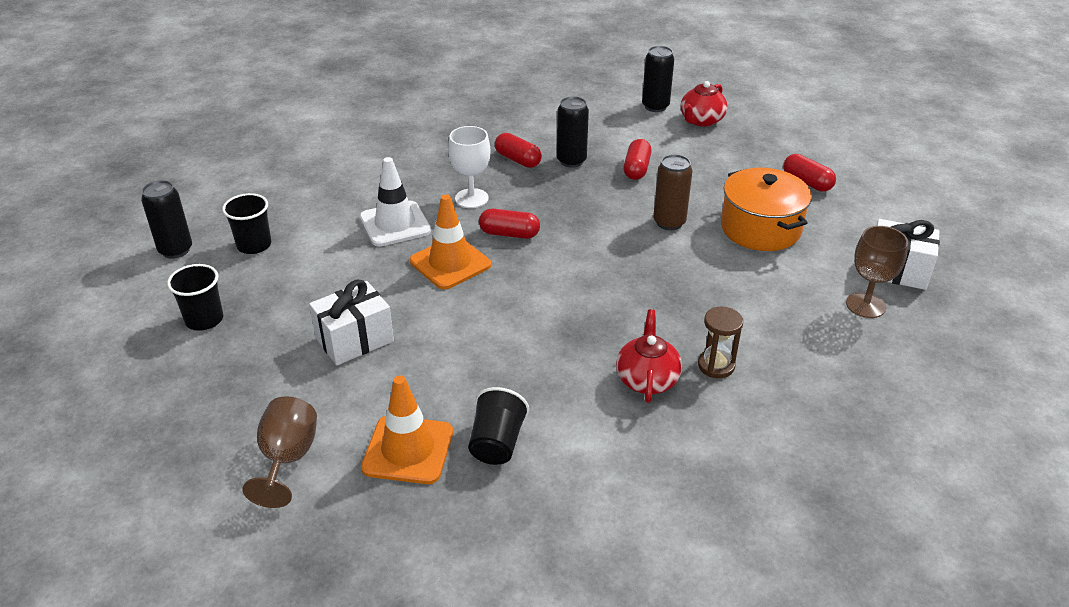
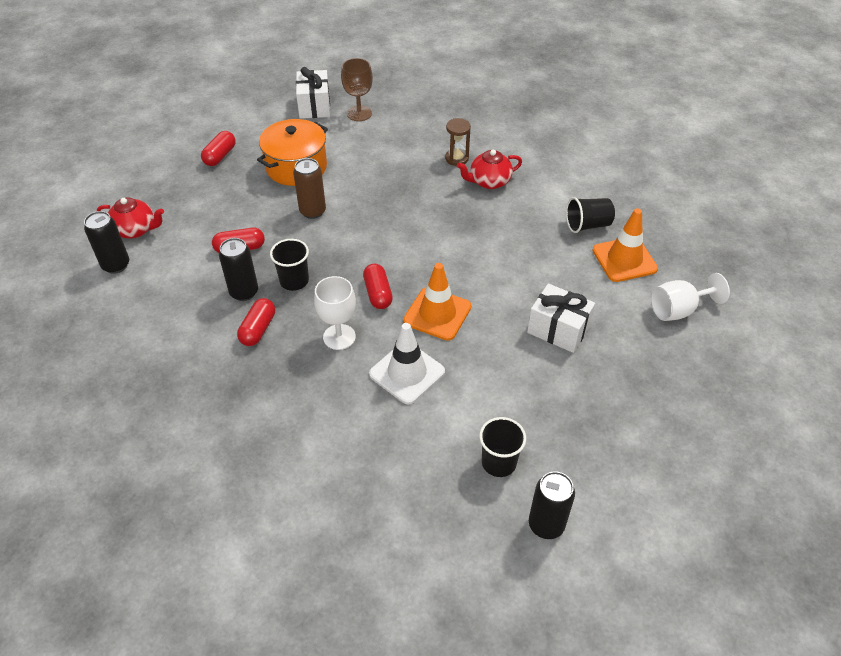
camera: 115 degrees left, 10 degrees up
black cup [167,264,223,331] -> black cup moved to [270,239,309,291]
brown goblet [242,396,317,508] -> white goblet [651,273,730,321]

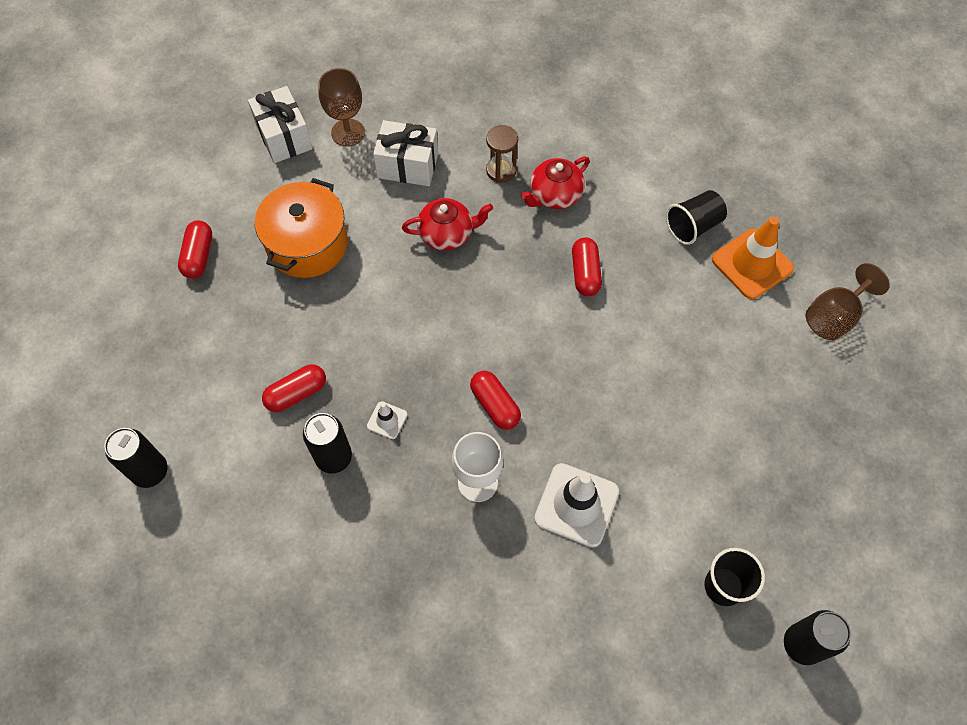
camera: 20 degrees left, 15 degrees up
red teapot [97,197,164,238] -> red teapot moved to [402,198,493,250]
red capsule [237,298,275,346] -> red capsule moved to [572,237,602,296]
black cup [270,239,309,291] -> white traffic cone [367,401,407,439]
brown can [293,158,326,219] -> none
orange traffic cone [403,263,471,341] -> none
white gift [527,283,595,353] -> white gift moved to [373,120,438,186]
white goblet [651,273,730,321] -> brown goblet [806,263,890,340]

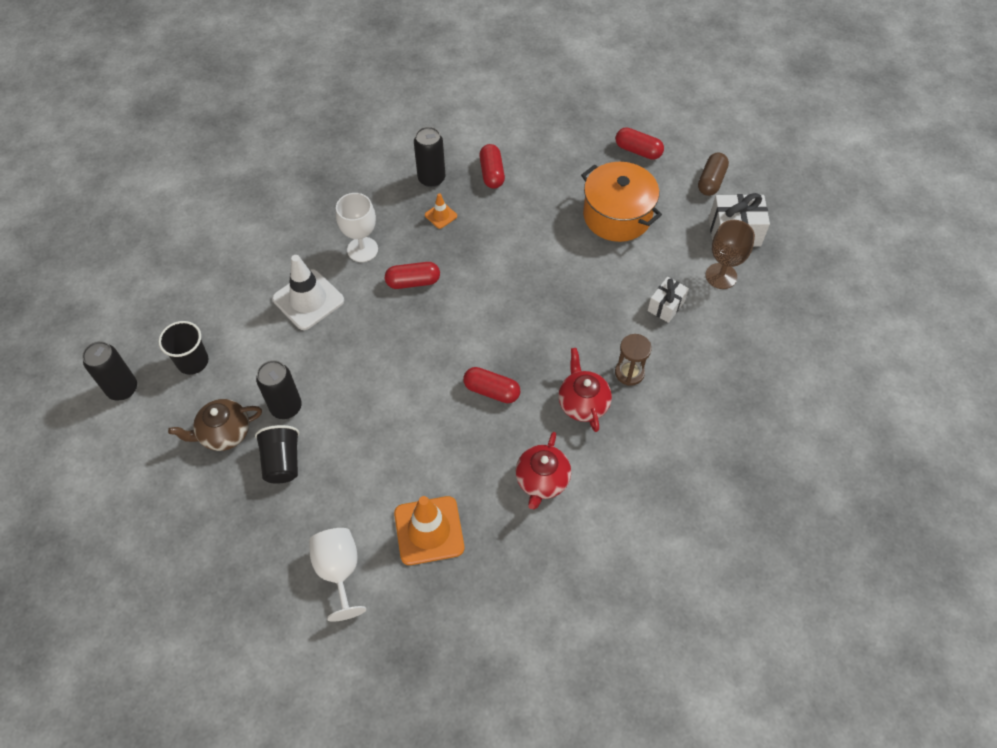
camera: 115 degrees right, 5 degrees down
black can [104,428,168,488] -> black can moved to [256,360,302,419]
white traffic cone [367,401,407,439] -> orange traffic cone [425,193,457,229]
white gift [373,120,438,186] -> white gift [648,277,689,323], size x0.64
red teapot [402,198,493,250] -> red teapot moved to [516,432,571,509]
black cup [666,190,727,245] -> black cup moved to [255,425,299,484]
brown goblet [806,263,890,340] -> white goblet [309,528,366,622]
none -> brown teapot [168,399,262,451]
none -> brown capsule [698,152,729,196]

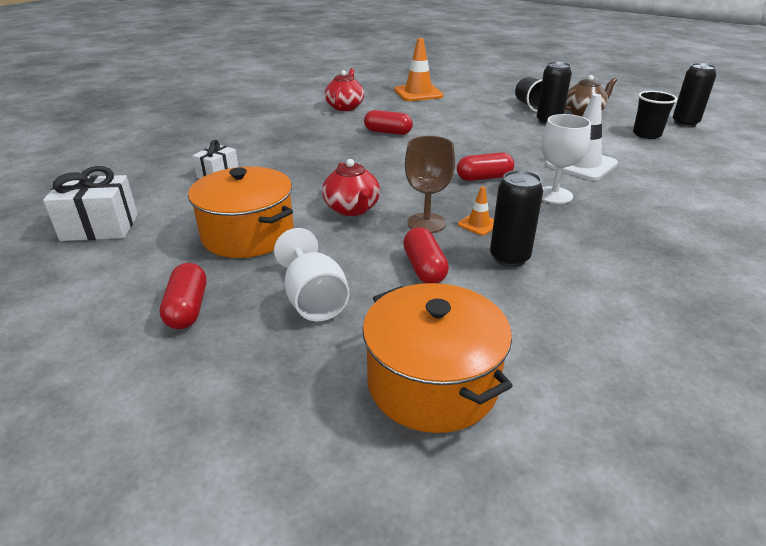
camera: 175 degrees right, 25 degrees down
white goblet [309,528,366,622] -> white goblet moved to [274,228,350,321]
red teapot [558,348,612,432] -> red teapot moved to [322,159,380,216]
brown hourglass [615,334,652,386] -> none
red capsule [616,127,664,160] -> red capsule turned 60 degrees clockwise [160,263,206,329]
brown capsule [698,152,729,196] -> none
brown goblet [706,220,755,289] -> brown goblet moved to [405,136,455,233]
none -> orange pot [362,283,512,433]

